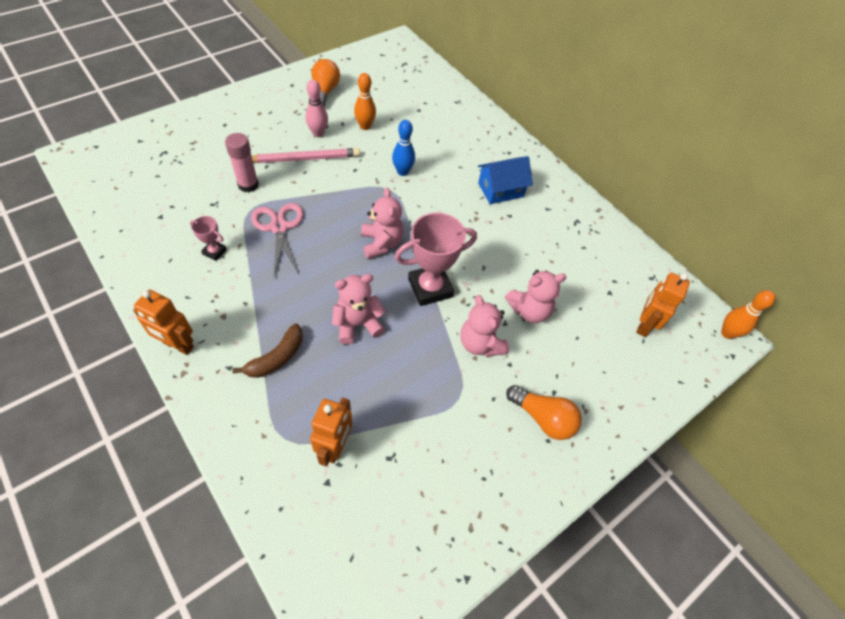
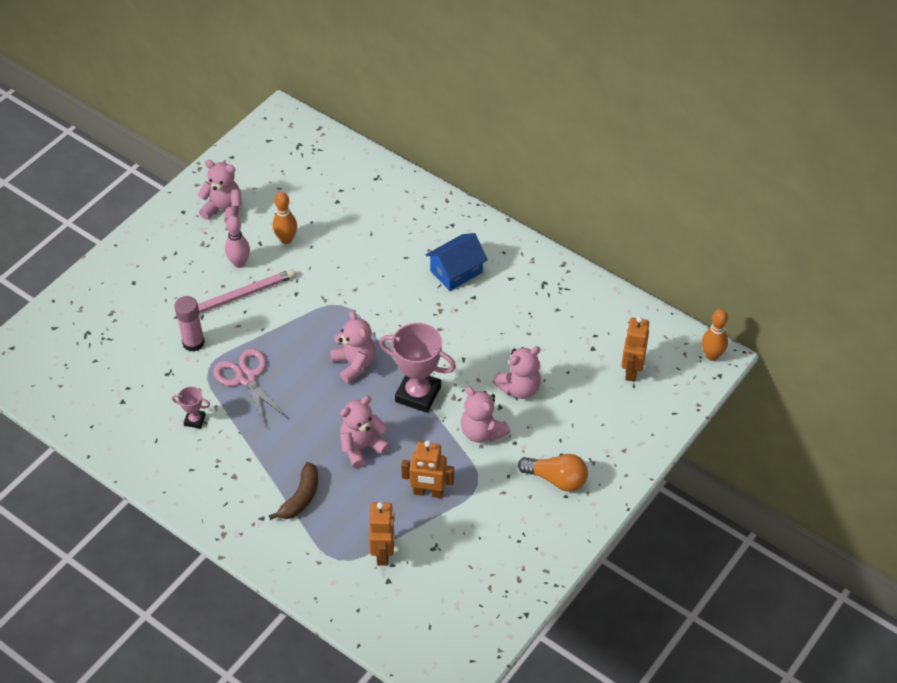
camera: 10 degrees left, 5 degrees down
orange robot [133,290,194,355] -> orange robot moved to [401,440,454,498]
orange light bulb [311,59,340,106] -> pink teddy bear [198,160,242,223]
blue bowling pin [392,120,415,176] -> none
pink trophy [395,213,477,306] -> pink trophy turned 60 degrees clockwise [379,323,456,413]

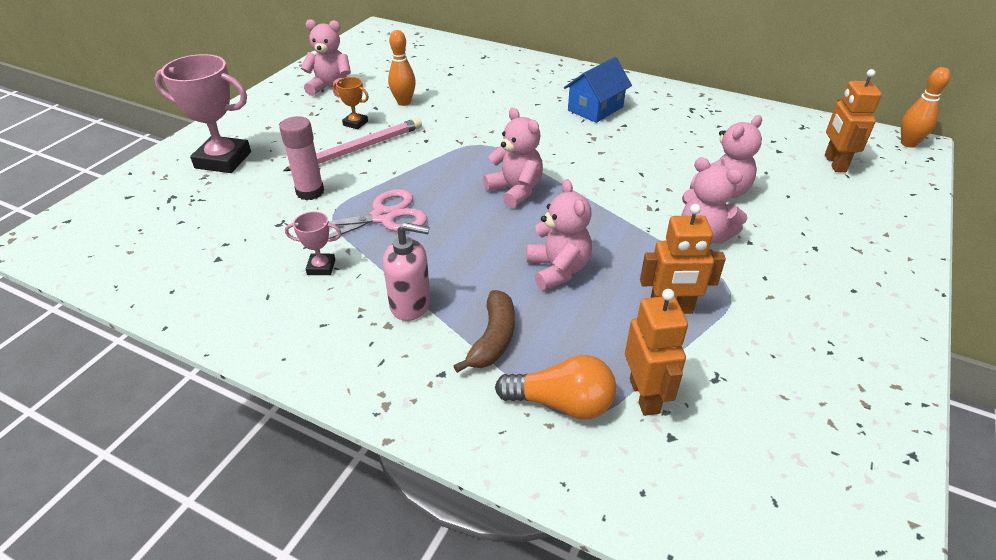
camera: 10 degrees left, 10 degrees down
pink scissors [213,349,288,426] -> pink scissors turned 105 degrees clockwise [303,189,428,249]
pink bowling pin [225,216,250,268] -> orange trophy [333,77,369,129]
pink teddy bear [340,396,390,469] -> pink teddy bear turned 120 degrees clockwise [527,179,592,290]
pink trophy [379,323,456,413] -> pink trophy moved to [154,54,251,173]
orange light bulb [518,454,588,492] -> orange light bulb moved to [495,355,616,420]
none -> pink soap dispenser [383,223,431,321]

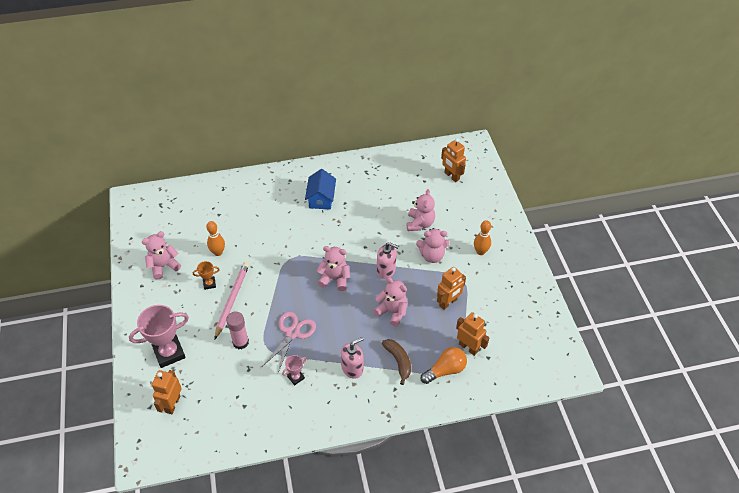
camera: 40 degrees left, 10 degrees up
orange bowling pin [901,67,951,148] -> orange bowling pin moved to [474,220,491,255]
none -> orange robot [152,370,182,414]
none -> pink soap dispenser [377,242,399,279]

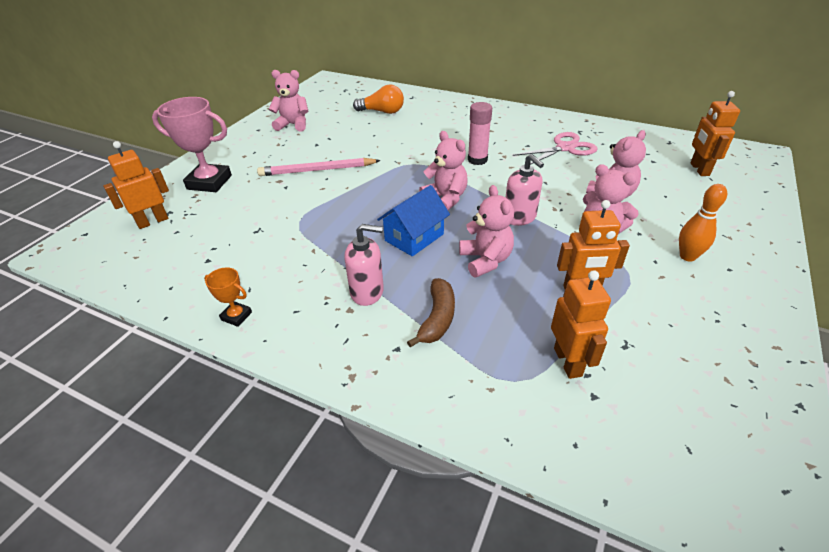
camera: 40 degrees right, 10 degrees down
orange trophy [193,261,220,290] -> orange trophy moved to [204,267,252,327]
orange bowling pin [206,221,225,256] -> none
pink pencil [214,262,249,340] -> pink pencil turned 150 degrees counterclockwise [257,158,381,176]
pink glue stick [226,312,249,349] -> pink glue stick moved to [468,102,492,165]
pink scissors [263,312,316,373] -> pink scissors moved to [513,132,598,165]
pink trophy [282,355,306,385] -> none
blue house [305,169,336,210] -> blue house moved to [377,185,450,256]
orange light bulb [421,347,467,384] -> orange light bulb moved to [353,85,404,114]

